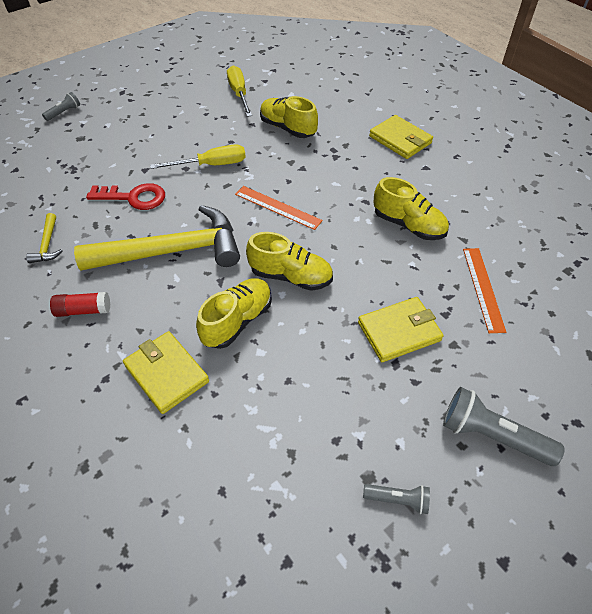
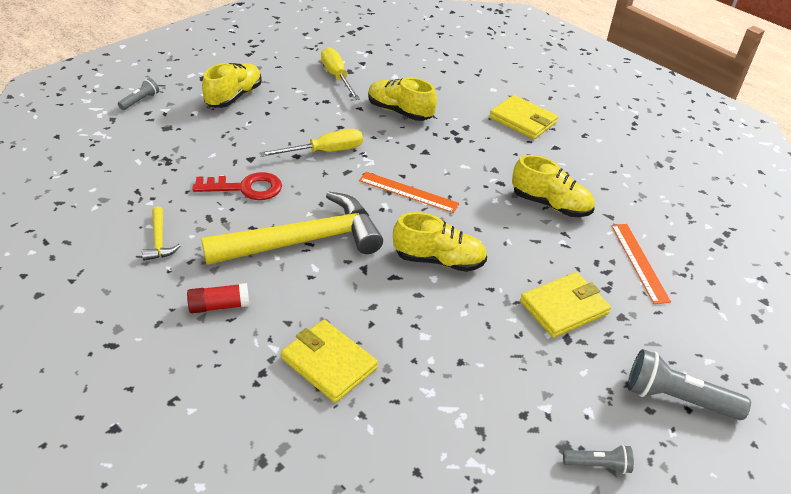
camera: 10 degrees left, 10 degrees down
yellow shoe [196,278,272,349] -> yellow shoe moved to [202,63,262,108]

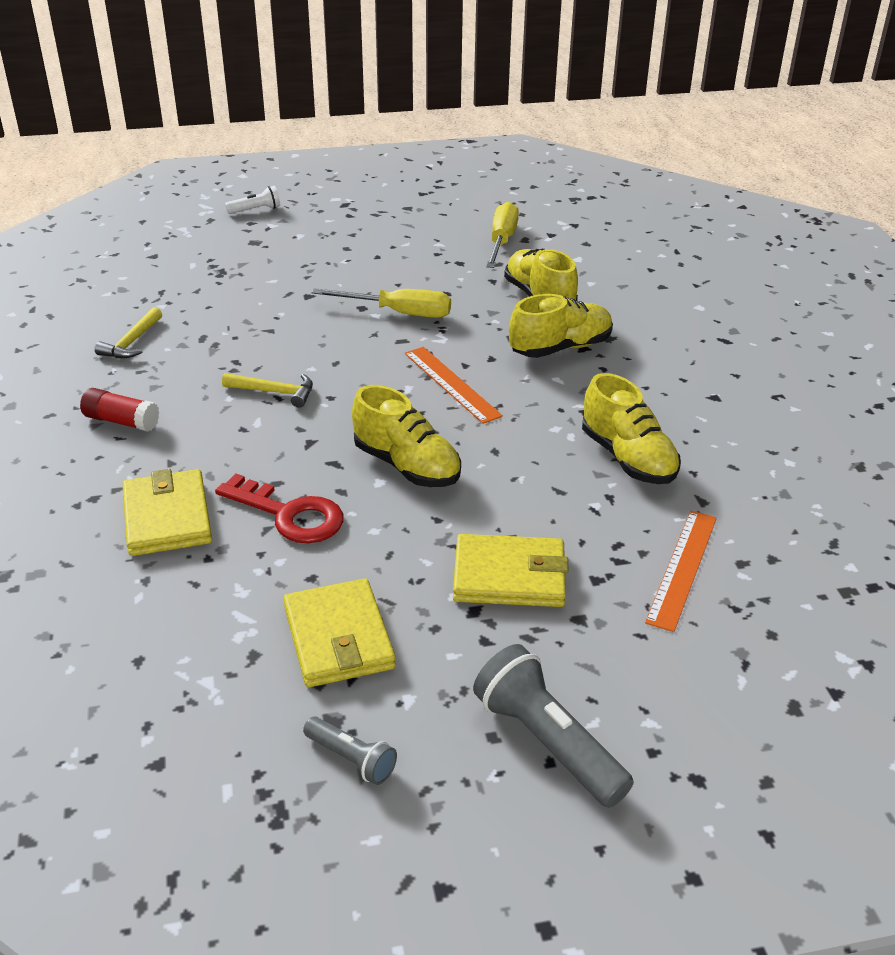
camera: 35 degrees right, 5 degrees down
grey flashlight [118,78,159,110] -> white flashlight [225,186,280,214]
red key [192,172,282,200] -> red key moved to [215,474,344,543]
yellow hammer [201,191,383,265] -> yellow hammer [222,373,313,408], size x0.41
yellow shoe [202,63,262,108] -> yellow shoe moved to [509,294,613,358]
yellow wallet [489,95,558,139] -> yellow wallet moved to [283,579,396,687]

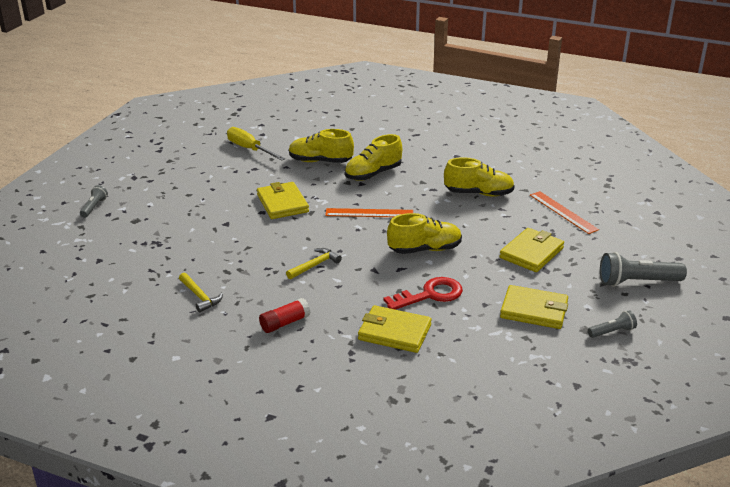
camera: 55 degrees left, 5 degrees down
white flashlight [225,186,280,214] -> grey flashlight [80,185,108,218]
yellow screwdriver [312,288,451,318] -> yellow wallet [257,182,309,219]
yellow shoe [509,294,613,358] -> yellow shoe turned 135 degrees counterclockwise [345,134,402,181]

